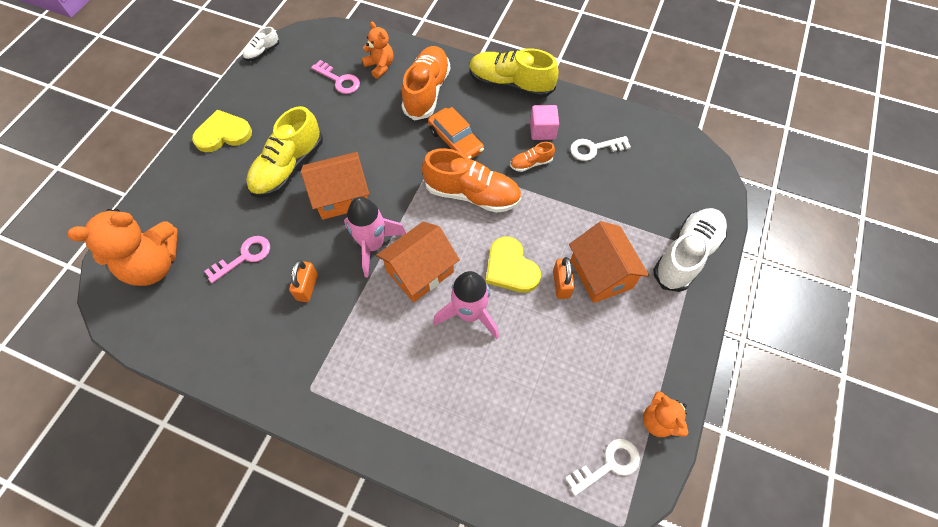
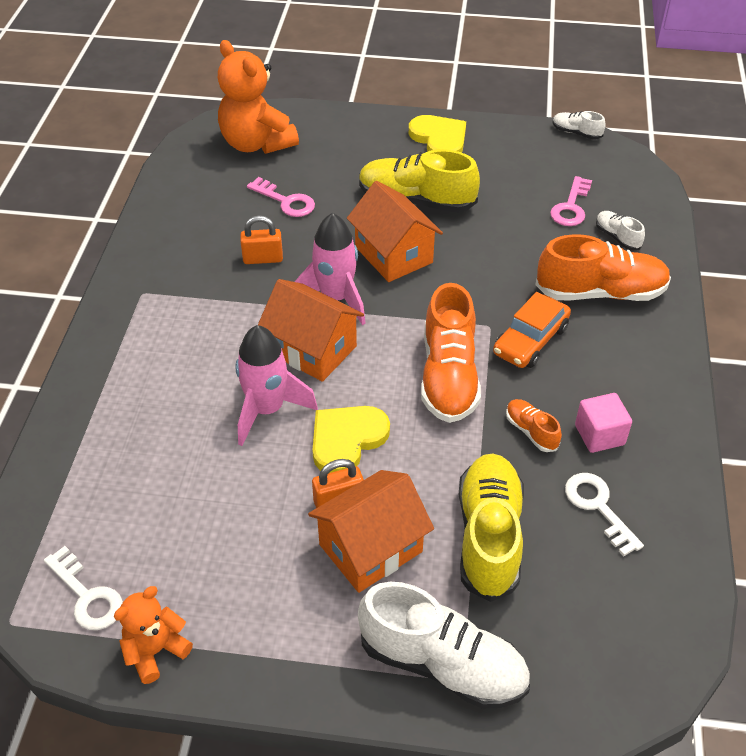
camera: 75 degrees right, 15 degrees down
orange teddy bear [362,21,393,79] -> white shoe [596,211,645,251]
yellow shoe [469,49,558,98] -> yellow shoe moved to [459,453,524,602]

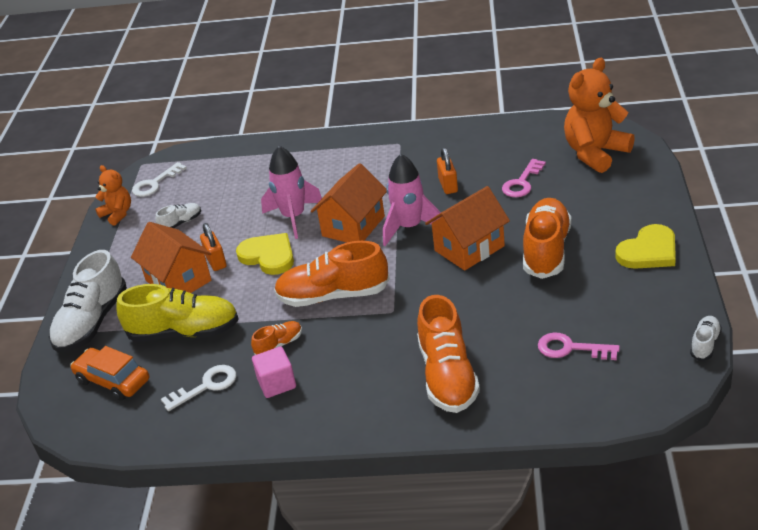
camera: 90 degrees right, 10 degrees down
yellow shoe [359,149,480,213] -> orange shoe [523,198,571,279]
orange car [493,292,571,368] -> orange car moved to [70,346,149,401]
white shoe [596,211,645,251] -> white shoe moved to [155,203,201,228]

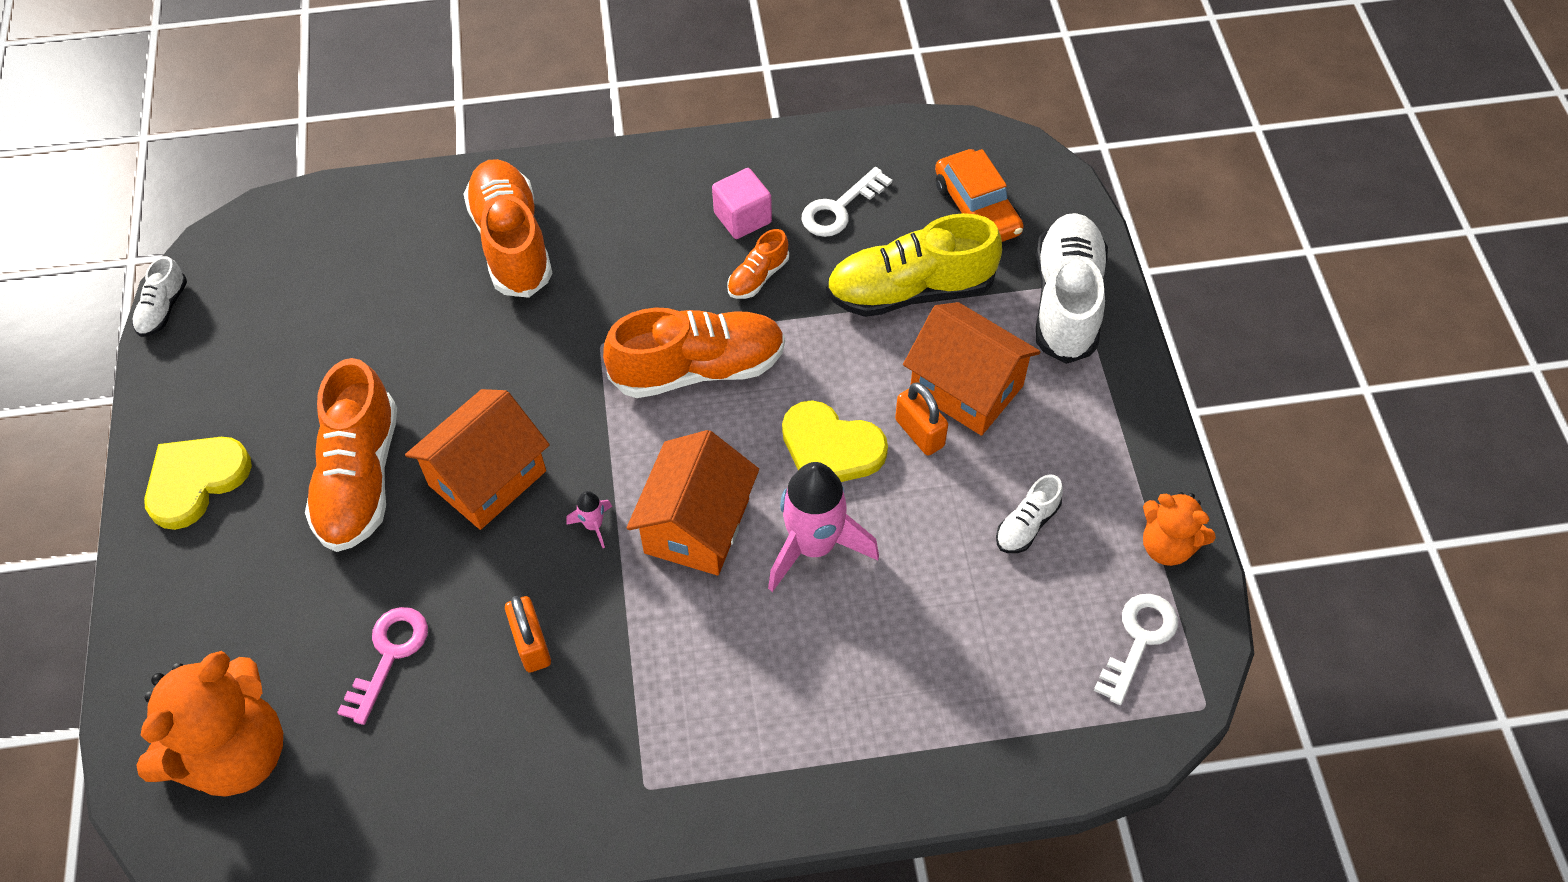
camera: 165 degrees right, 20 degrees up
orange car [70,346,149,401] -> orange car turned 45 degrees clockwise [935,149,1024,242]
pink rocket [383,154,441,246] -> pink rocket [566,491,612,548], size x0.43
pink key [538,332,620,360] -> none

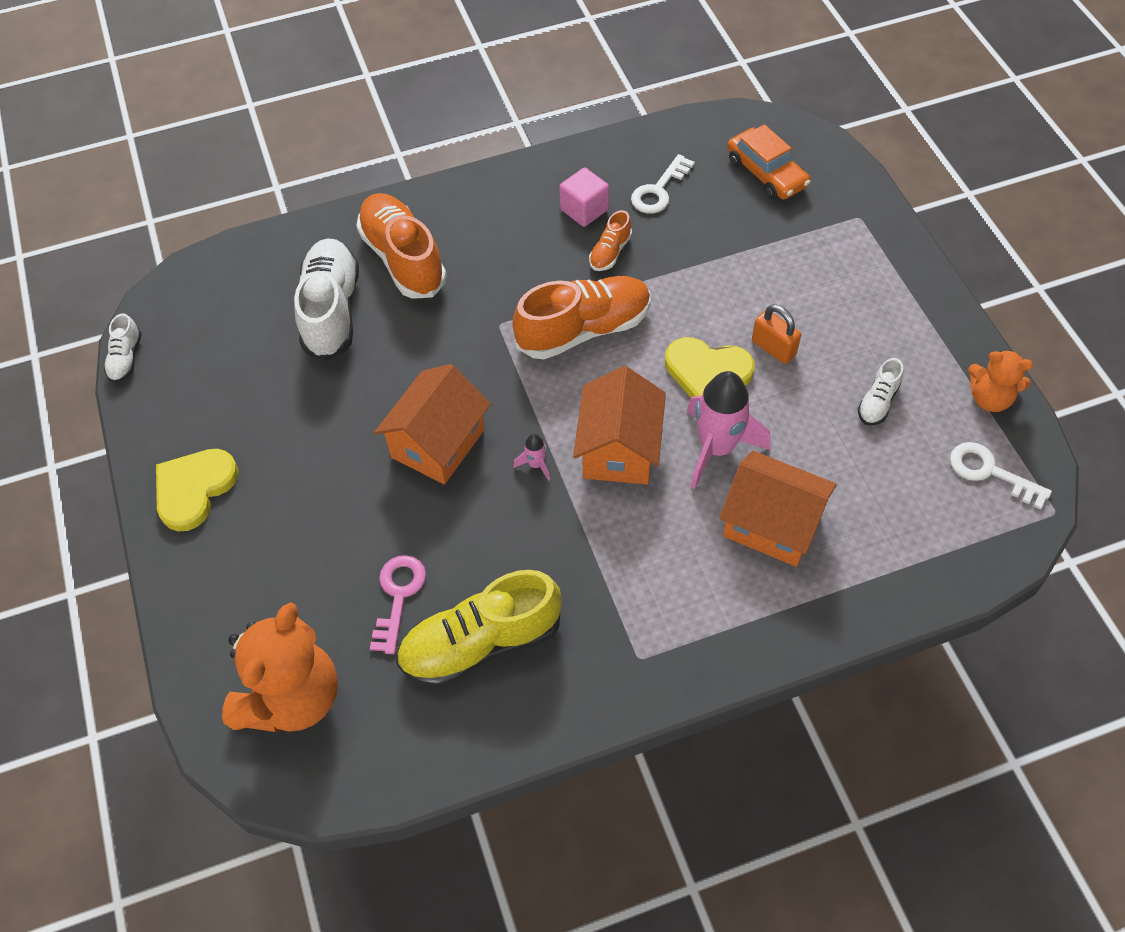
camera: 10 degrees left, 0 degrees up
orange shoe [305,358,397,552] -> none
orange padlock [505,596,551,673] -> none
yellow shoe [826,213,1002,317] -> yellow shoe moved to [396,570,562,687]
orange house [903,302,1041,436] -> orange house moved to [719,451,837,567]
white shoe [1036,213,1108,364] -> white shoe moved to [294,238,359,361]
white key [1093,594,1178,705] -> white key turned 75 degrees counterclockwise [950,442,1052,509]

